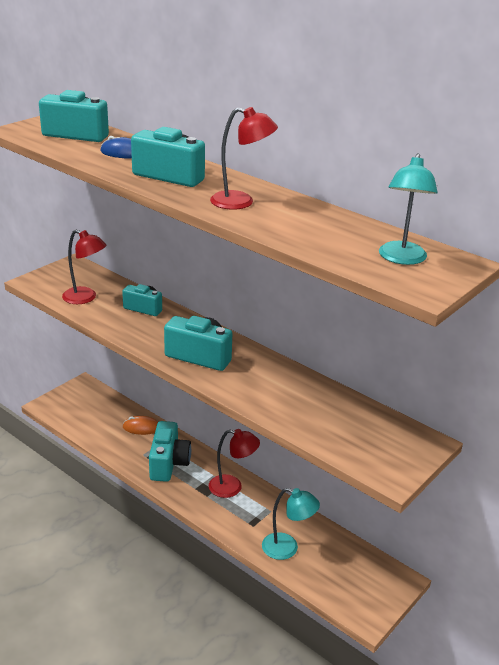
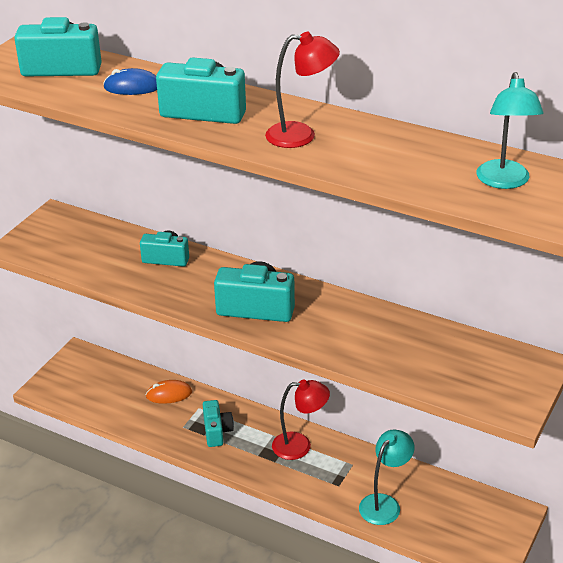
camera: 10 degrees left, 5 degrees up
red lamp [62,230,106,304] -> none
turquoise camera [149,421,191,482] -> turquoise camera [203,400,234,447], size x0.64
turquoise lamp [262,488,320,560] -> turquoise lamp turned 60 degrees counterclockwise [359,430,414,525]

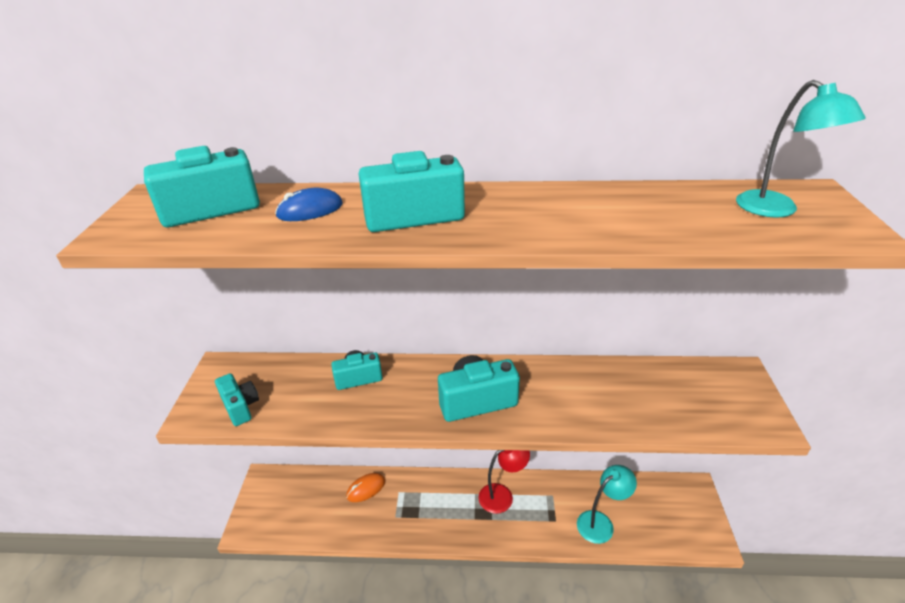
camera: 25 degrees left, 0 degrees up
turquoise camera [203,400,234,447] -> turquoise camera moved to [215,373,259,426]
red lamp [265,32,340,148] -> none
turquoise lamp [359,430,414,525] -> turquoise lamp turned 45 degrees clockwise [577,465,637,544]

